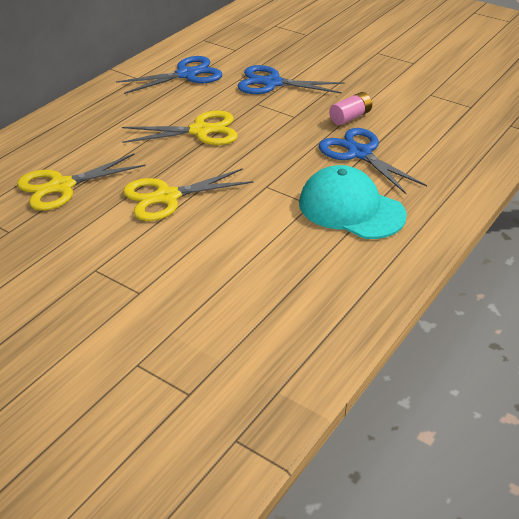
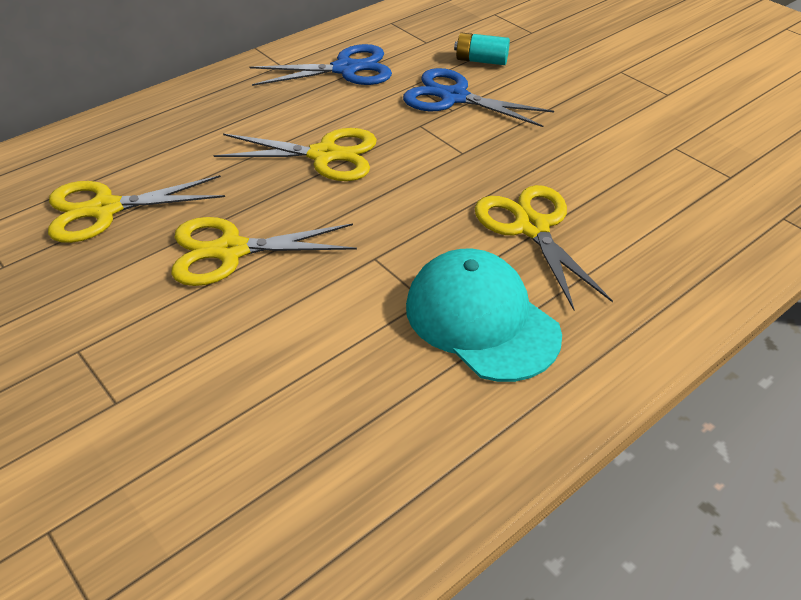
camera: 15 degrees right, 5 degrees up
blue scissors [319,128,427,194] -> yellow scissors [475,185,613,310]
pink battery [329,92,372,125] -> none
none -> turquoise battery [454,32,510,65]

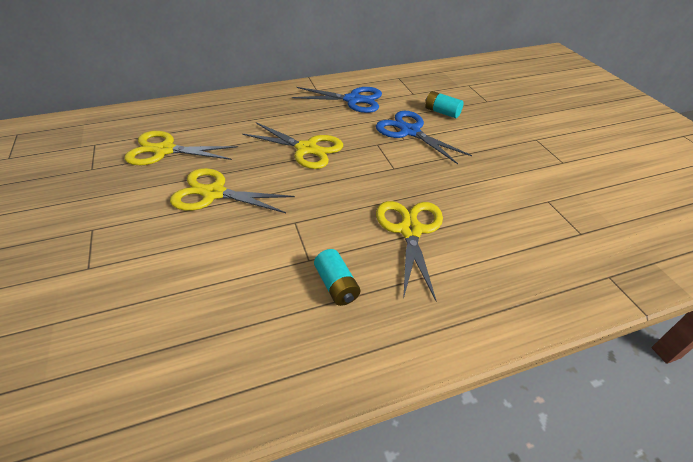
camera: 20 degrees right, 0 degrees up
turquoise cap [406,249,562,382] -> turquoise battery [314,249,360,306]

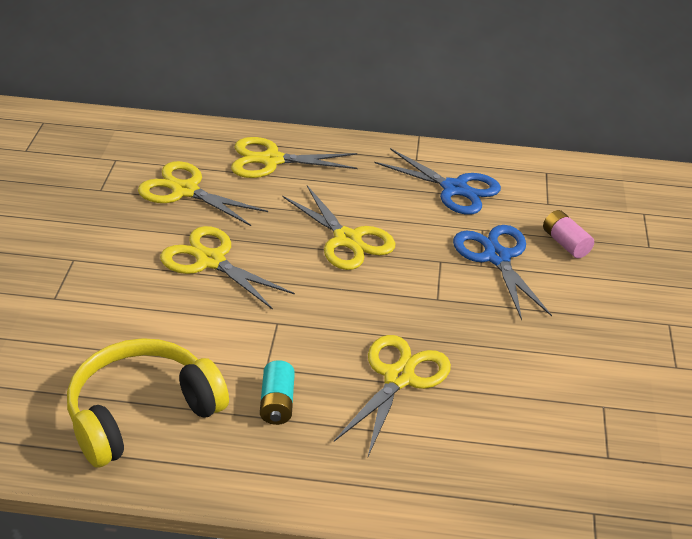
camera: 25 degrees right, 5 degrees down
turquoise battery [425,91,463,118] -> pink battery [543,210,594,258]
none -> yellow headphones [67,338,229,468]
none -> yellow scissors [231,137,357,178]

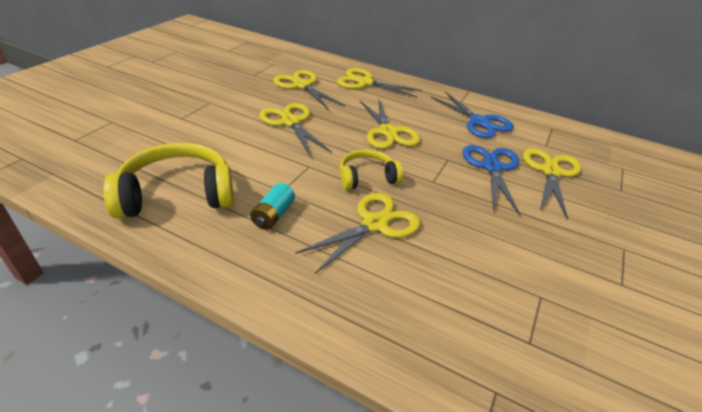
camera: 20 degrees right, 0 degrees up
pink battery [543,210,594,258] -> yellow scissors [523,148,581,219]
none -> yellow headphones [340,149,403,190]

